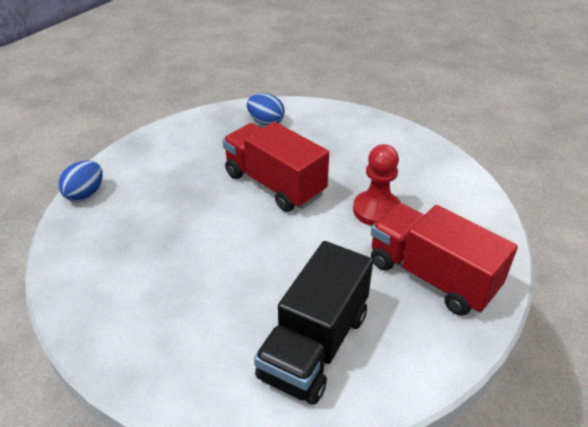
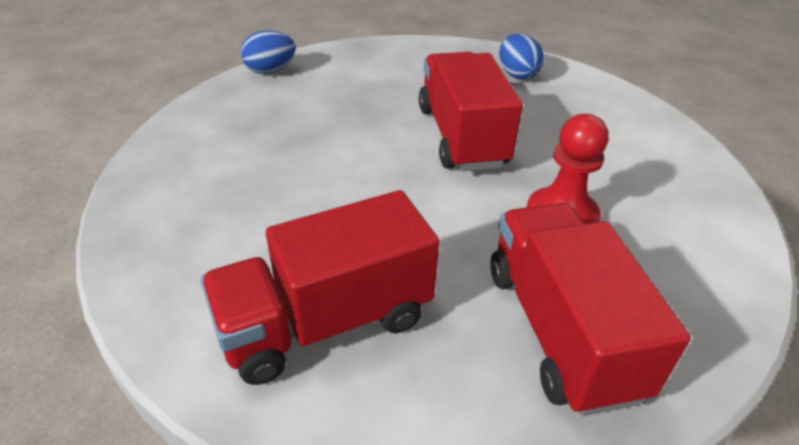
camera: 35 degrees right, 0 degrees up
black truck [254,241,373,405] -> red truck [200,190,439,385]

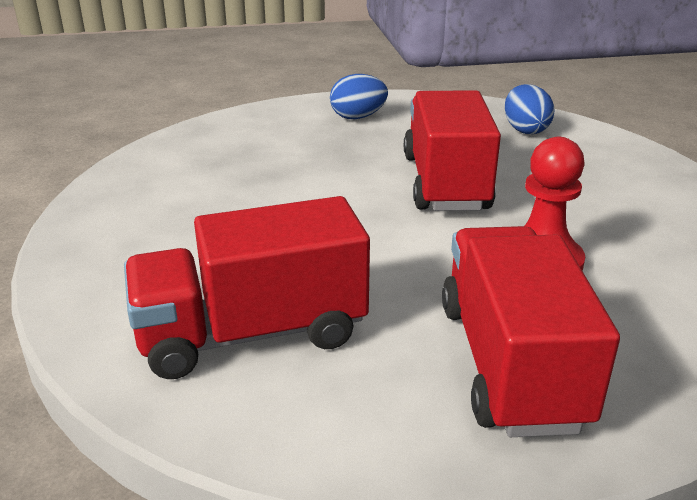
camera: 10 degrees right, 10 degrees down
blue egg [241,30,296,74] -> blue egg moved to [330,74,388,119]

